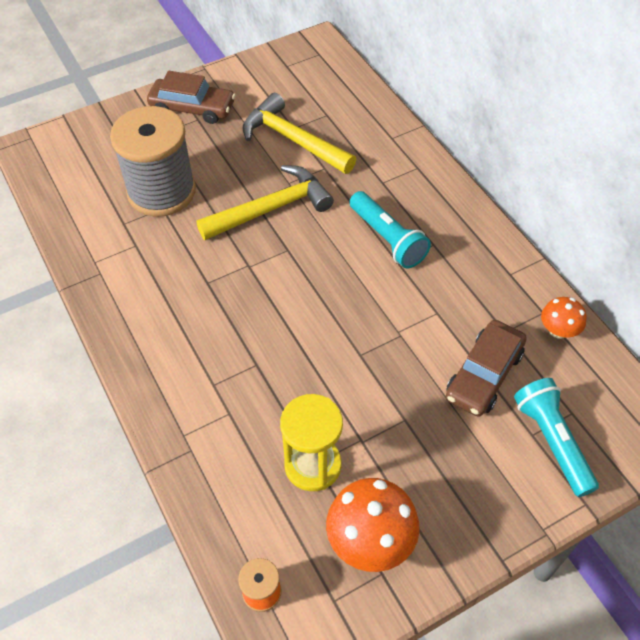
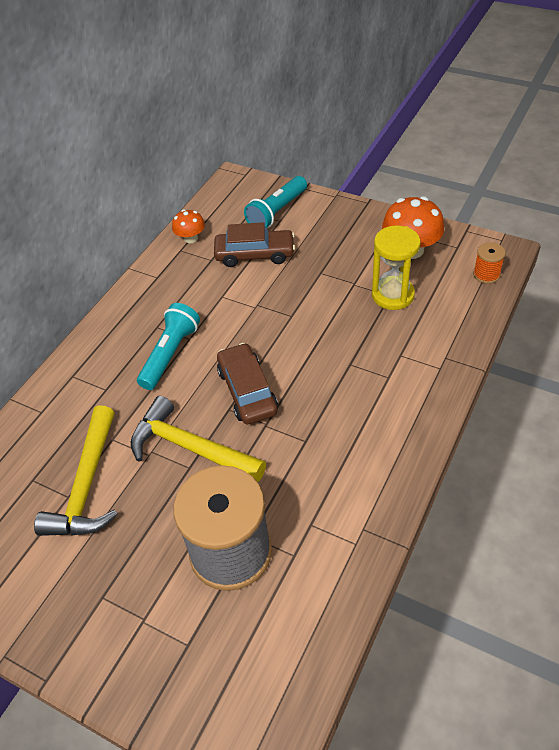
camera: 120 degrees left, 5 degrees down
brown car [147,71,236,124] -> brown car moved to [217,343,278,424]

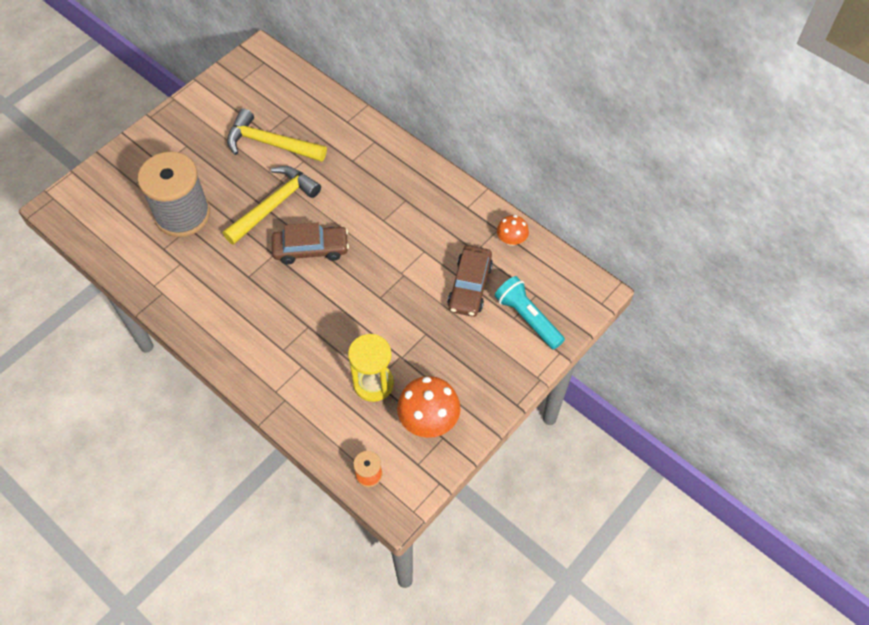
camera: 100 degrees right, 10 degrees up
turquoise flashlight [137,303,200,390] -> none

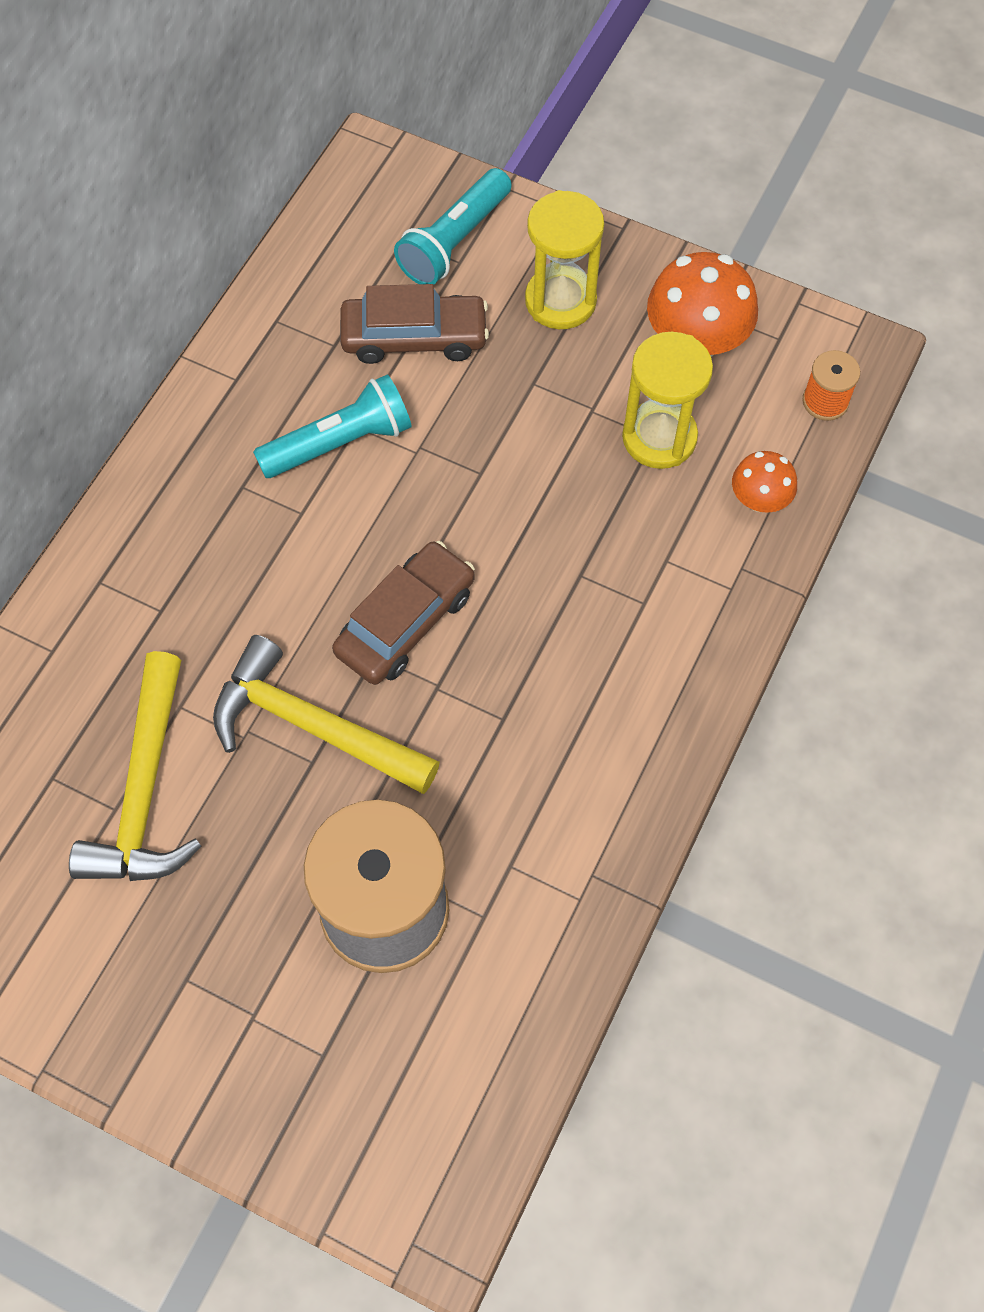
camera: 105 degrees left, 5 degrees up
brown car [272,223,349,264] -> brown car turned 60 degrees clockwise [332,541,475,685]
orange mushroom [497,215,529,246] -> orange mushroom moved to [732,451,797,513]
none -> turquoise flashlight [253,374,412,478]
none -> yellow hourglass [525,190,604,329]

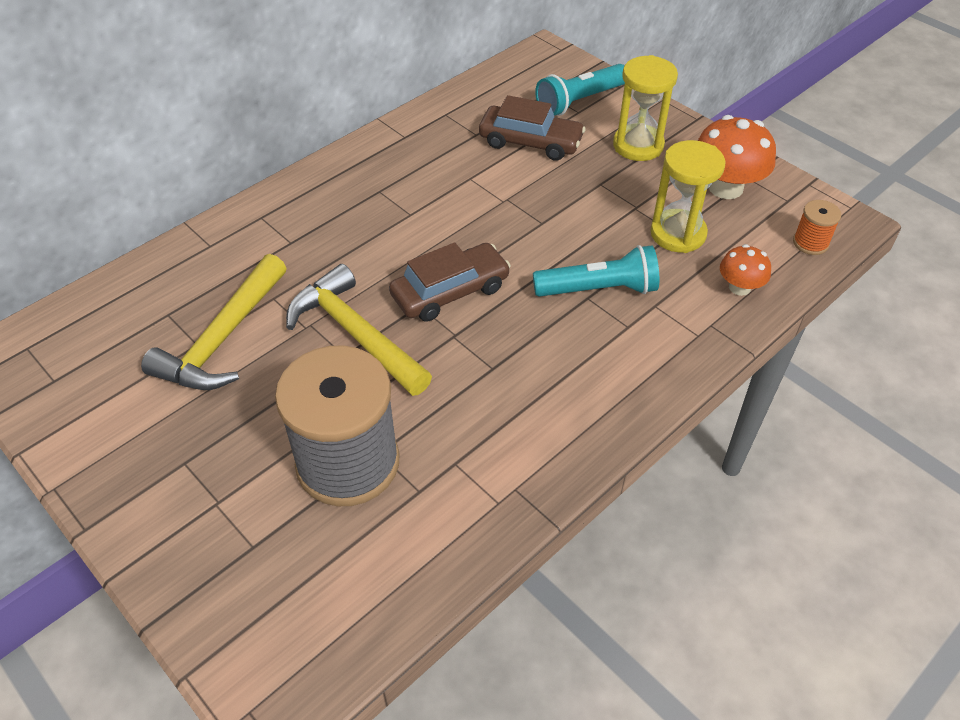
camera: 20 degrees right, 15 degrees down
turquoise flashlight [253,374,412,478] -> turquoise flashlight moved to [533,245,659,297]

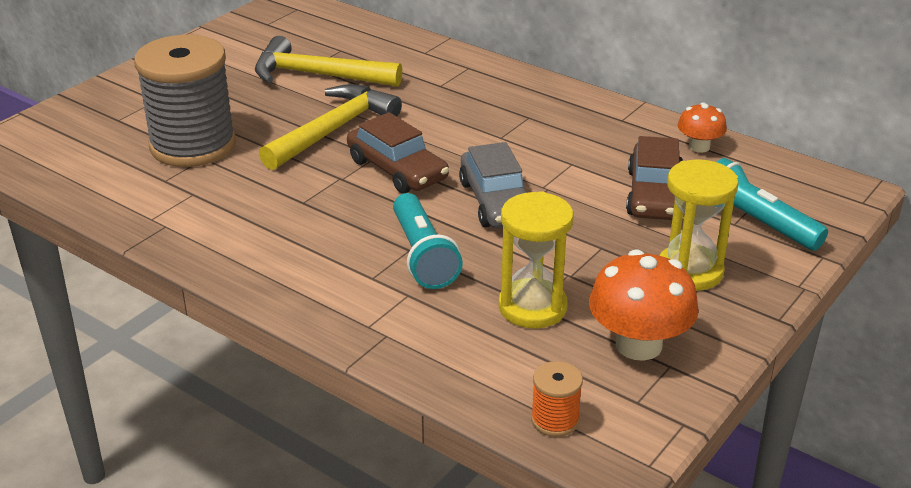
camera: 80 degrees right, 15 degrees down
orange mushroom [720,244,771,296] -> orange mushroom moved to [678,102,727,153]
none -> grey car [459,142,527,228]

